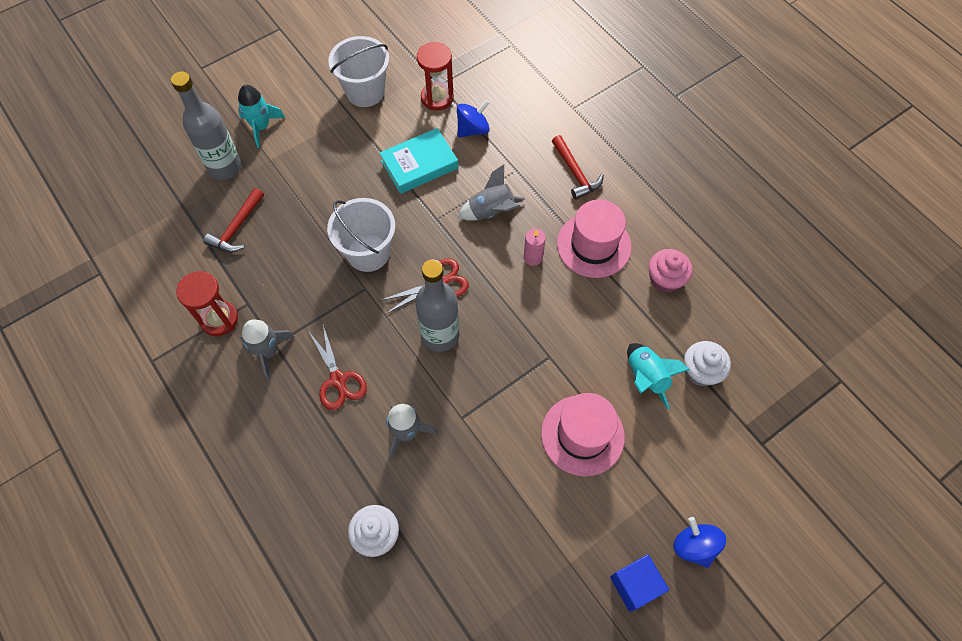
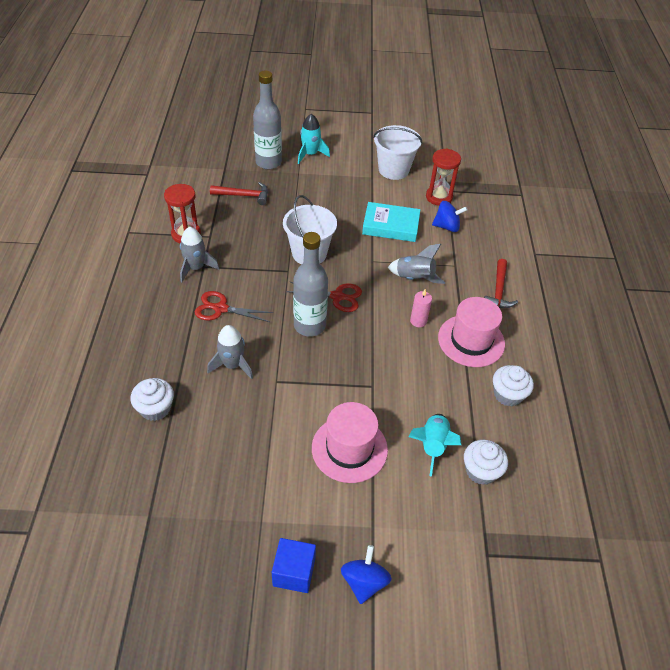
camera: 35 degrees right, 15 degrees down
red hammer [204,188,264,252] -> red hammer turned 150 degrees counterclockwise [210,182,268,205]
red scissors [309,325,367,410] -> red scissors turned 90 degrees clockwise [195,291,273,322]
pink cupcake [649,249,693,293] -> white cupcake [493,365,534,406]

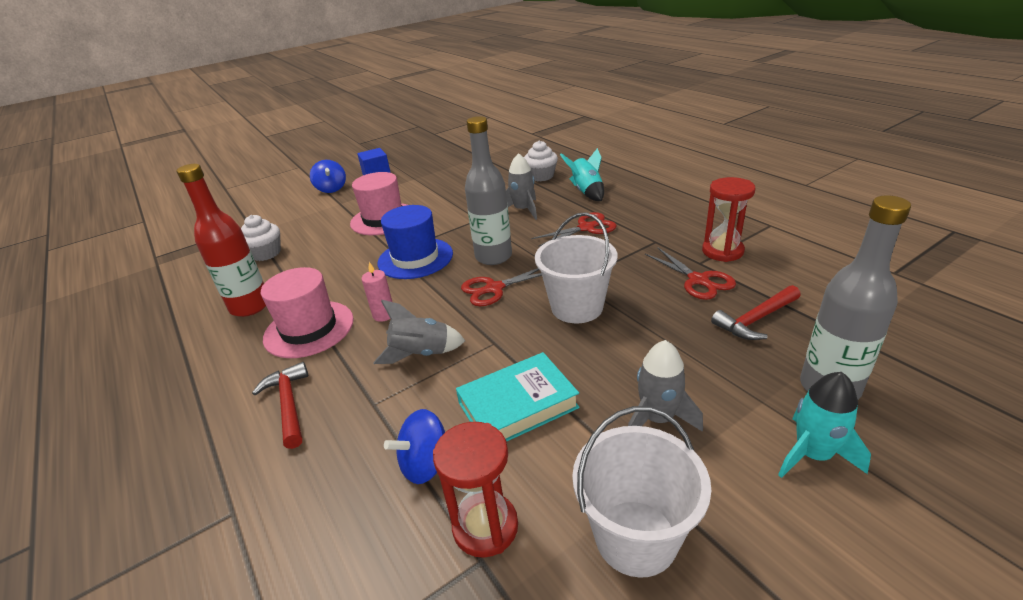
camera: 150 degrees right, 15 degrees down
grey rocket [180,227,220,282] -> grey rocket moved to [628,340,703,432]
turquoise rocket [409,414,461,477] -> turquoise rocket moved to [560,148,604,201]
white cupcake [493,365,534,406] -> red bottle [177,164,266,317]
none -> blue hat [377,205,453,279]
none -> red scissors [645,247,736,300]

